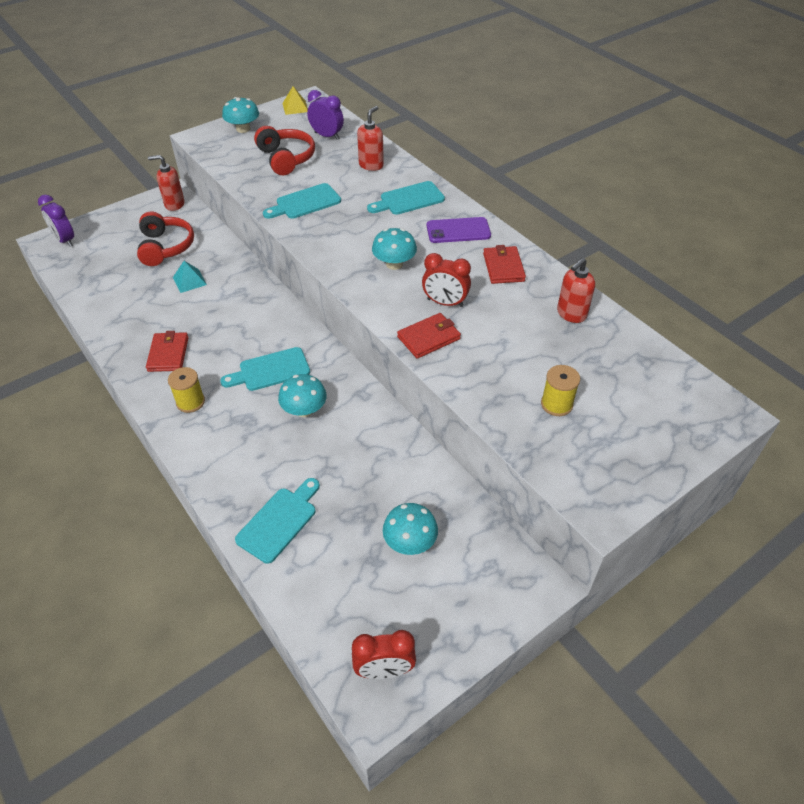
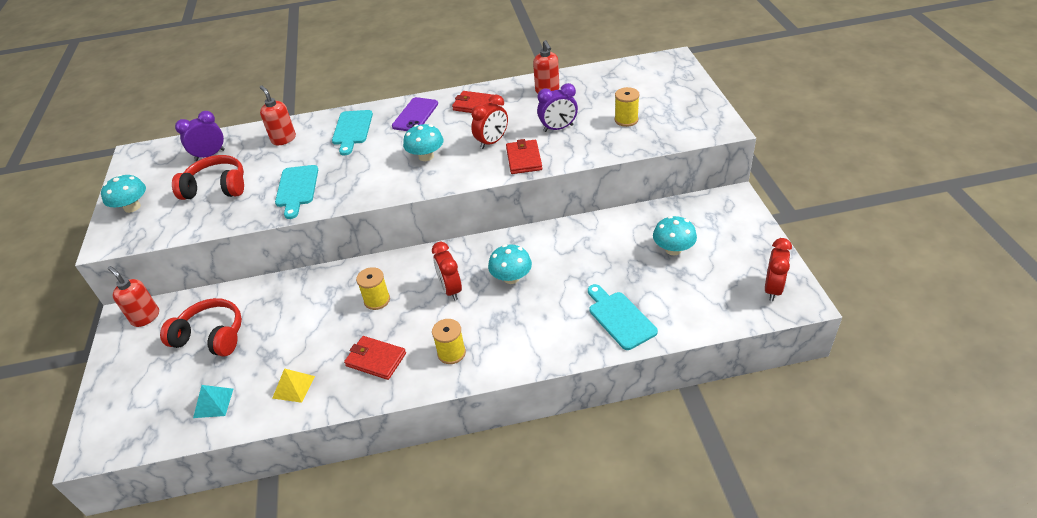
camera: 60 degrees left, 5 degrees down
purple clock [38,195,74,247] -> purple clock moved to [537,83,578,132]
red soap dispenser [148,155,184,211] -> red soap dispenser turned 105 degrees clockwise [108,266,159,327]
turquoise pyramid [173,261,207,293] -> turquoise pyramid moved to [193,385,233,418]
turquoise cutting board [220,347,310,391] -> red clock [432,242,462,301]
yellow pyramid [282,86,308,115] -> yellow pyramid moved to [272,368,315,403]
none -> yellow spool [356,267,390,310]

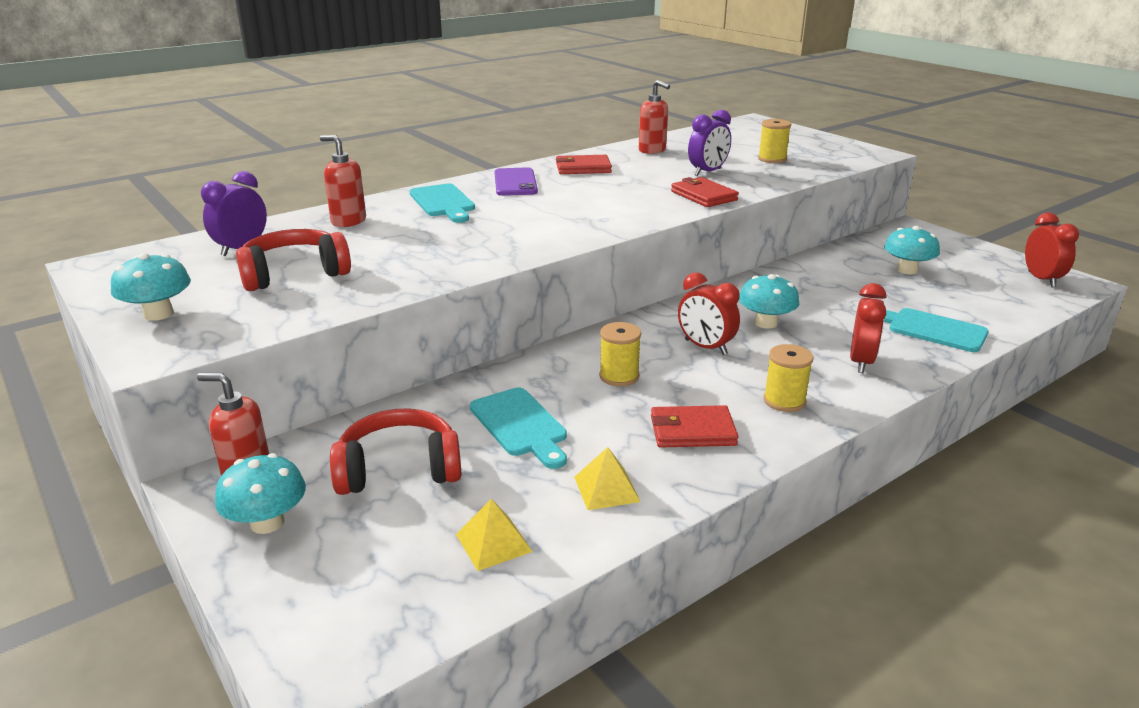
camera: 30 degrees left, 15 degrees down
turquoise pyramid [193,385,233,418] -> yellow pyramid [456,499,533,571]
turquoise cutting board [275,165,318,219] -> turquoise cutting board moved to [470,388,567,469]
turquoise mushroom [403,124,444,161] -> turquoise mushroom moved to [215,453,306,534]
red clock [471,94,508,149] -> red clock moved to [850,283,886,373]

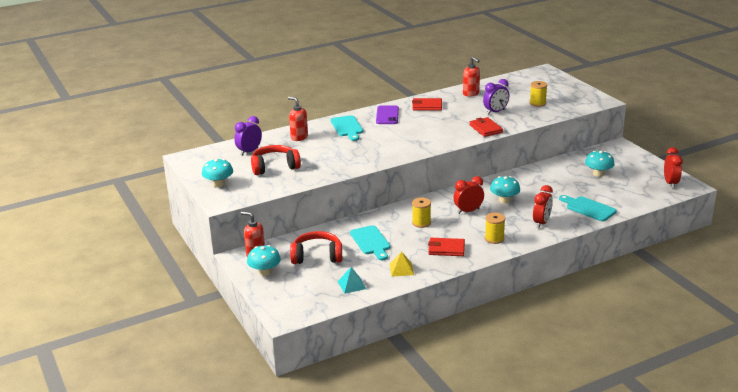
camera: 10 degrees right, 0 degrees up
yellow pyramid [456,499,533,571] -> turquoise pyramid [338,267,366,294]
red clock [678,272,740,355] -> red clock turned 105 degrees clockwise [454,176,484,214]

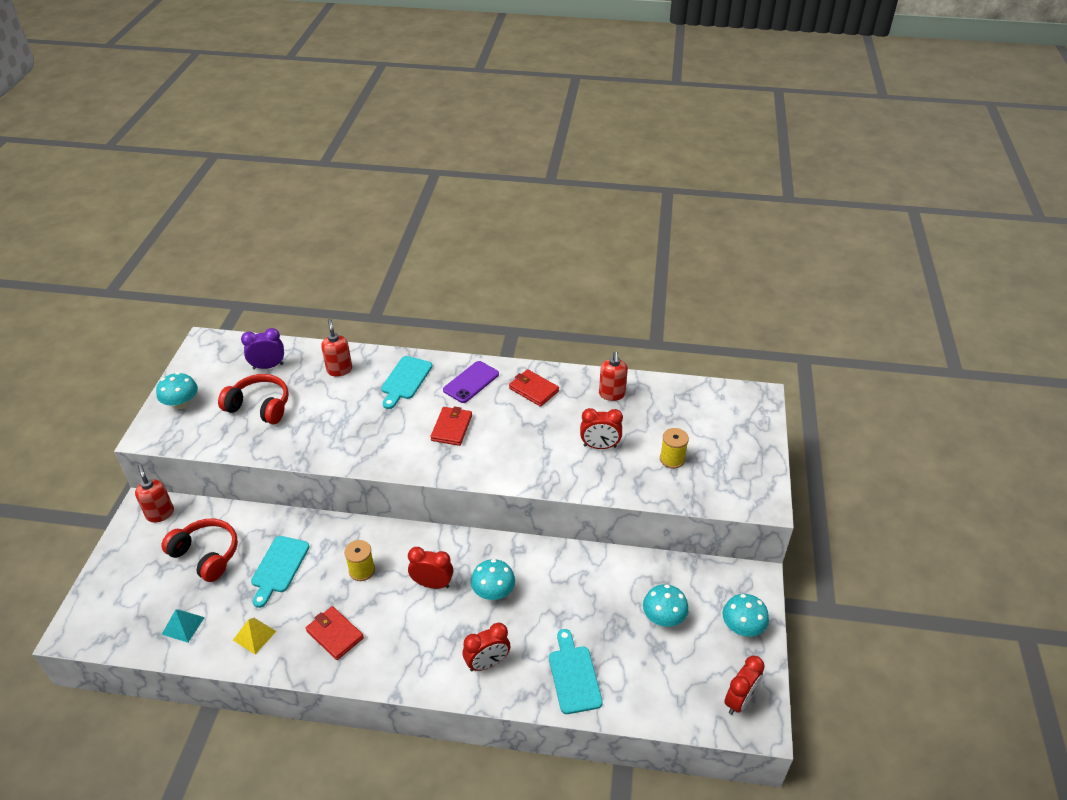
camera: 35 degrees right, 15 degrees up
turquoise mushroom [247,245,281,276] -> turquoise mushroom moved to [722,594,769,637]
red wallet [469,117,503,137] -> red wallet moved to [430,406,472,446]
purple clock [483,79,509,115] -> red clock [580,408,623,449]
yellow spool [485,213,505,244] -> none

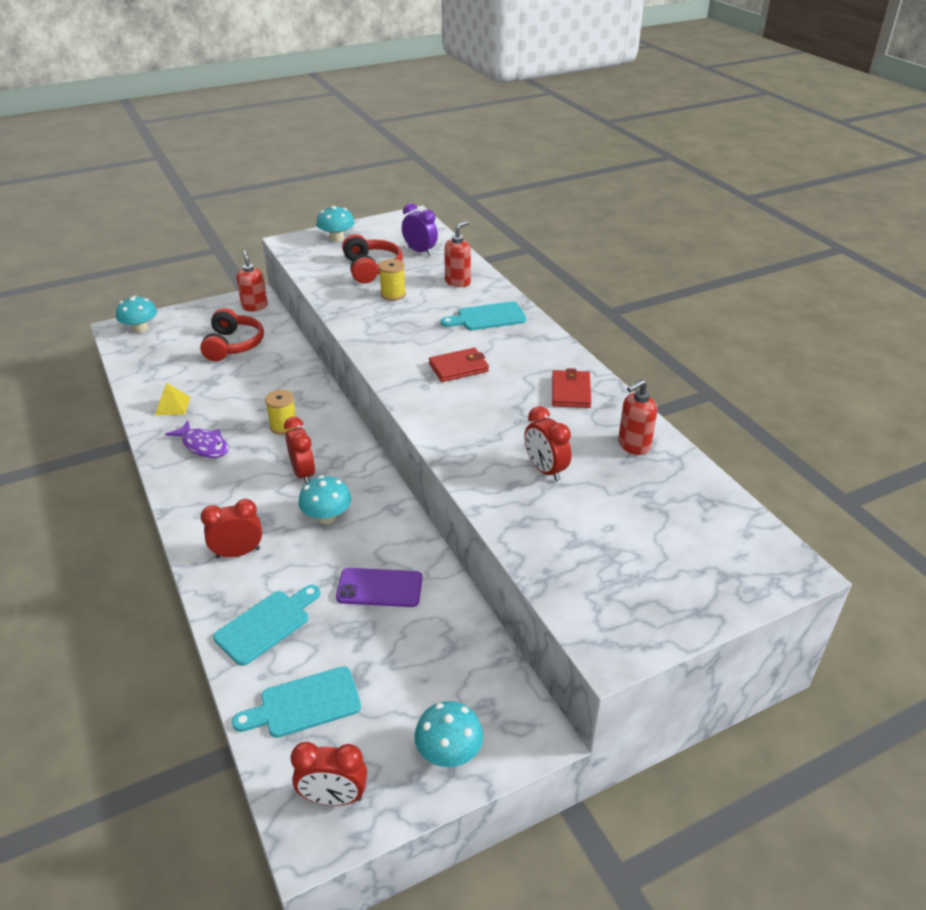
camera: 55 degrees right, 5 degrees down
red soap dispenser [135,464,174,522] -> red soap dispenser turned 45 degrees counterclockwise [237,250,268,312]
turquoise pyramid [162,609,205,643] -> none
turquoise cutting board [251,536,309,608] -> turquoise cutting board moved to [232,666,361,738]
red wallet [306,606,364,660] -> purple fish [165,421,229,458]
purple phone [443,361,499,403] -> purple phone moved to [336,568,422,607]
red clock [463,623,510,672] -> red clock turned 135 degrees clockwise [201,499,262,558]
turquoise mushroom [643,584,689,627] -> turquoise mushroom moved to [116,296,157,333]
yellow spool [660,428,689,469] -> yellow spool moved to [379,259,406,301]

